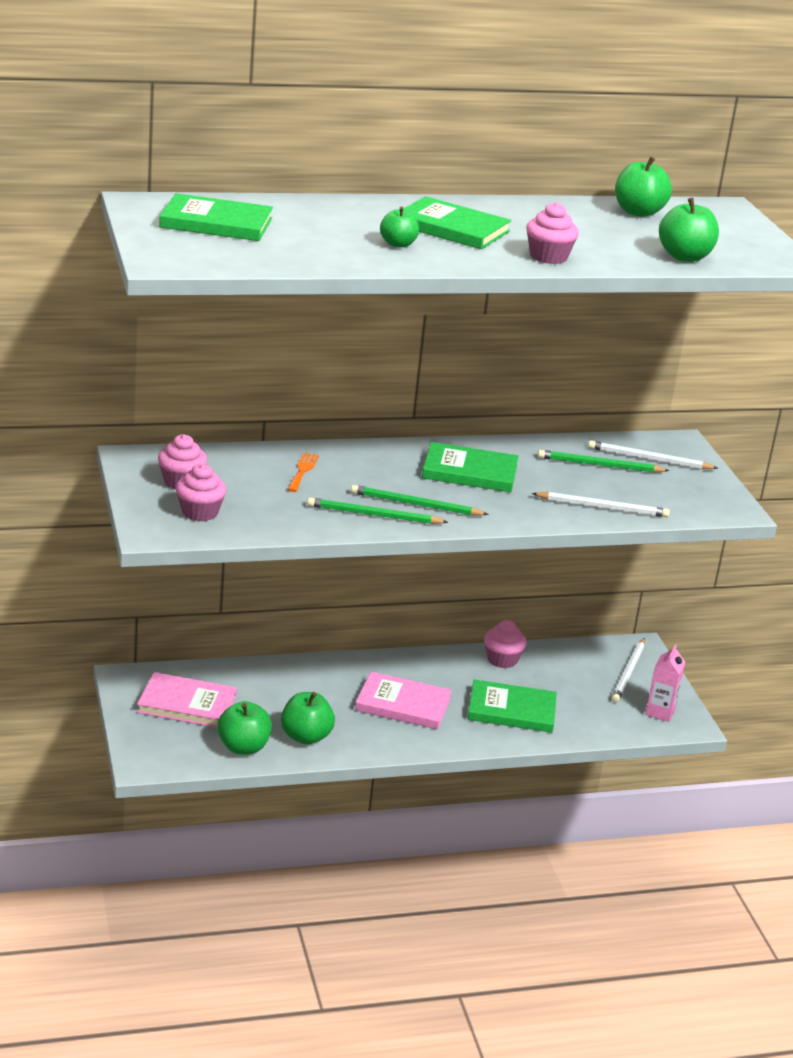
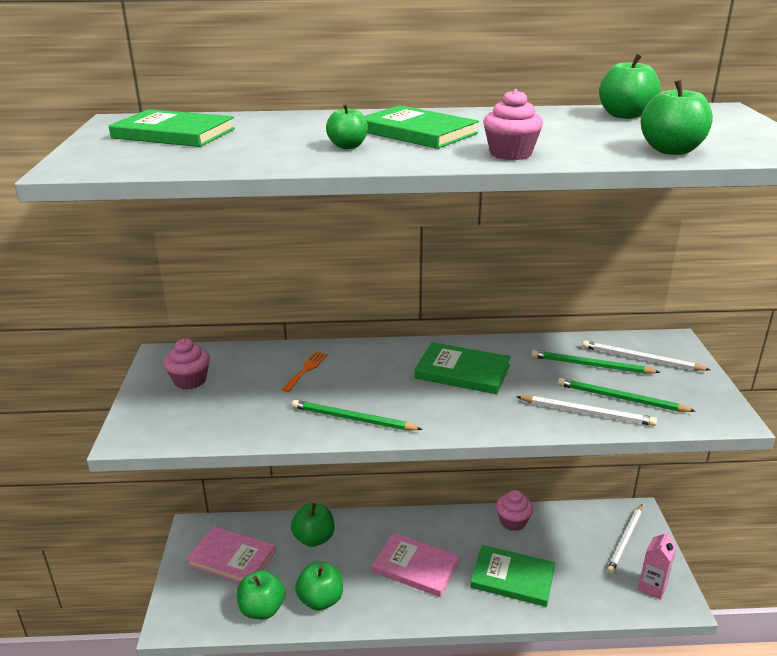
camera: 15 degrees right, 0 degrees up
pink cupcake [176,464,227,521] -> none
green pencil [351,485,489,516] -> green pencil moved to [558,378,696,412]
none -> green apple [291,503,335,547]

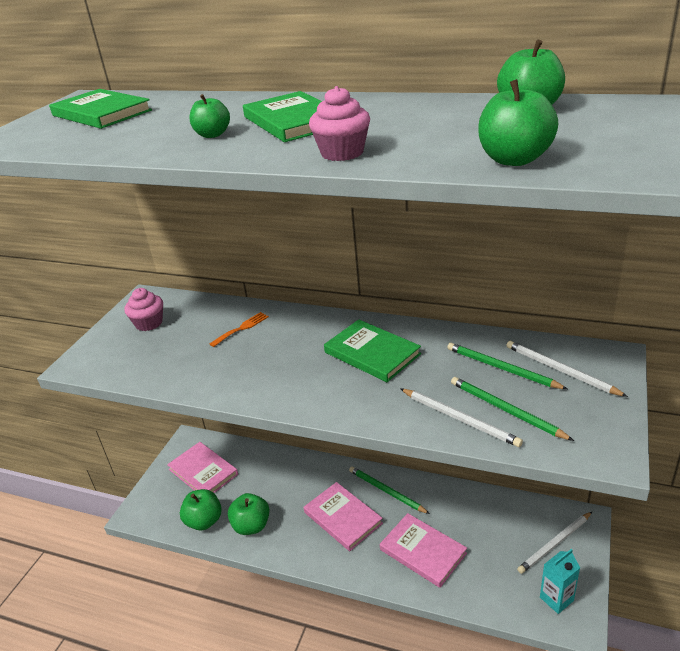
camera: 25 degrees right, 5 degrees up
green apple [291,503,335,547] -> none
green pencil [292,400,423,430] -> green pencil moved to [349,466,430,514]
green book [470,545,555,607] -> pink book [380,513,467,588]
pink cupcake [496,490,533,531] -> none
pink carton [638,530,677,600] -> turquoise carton [540,549,580,614]

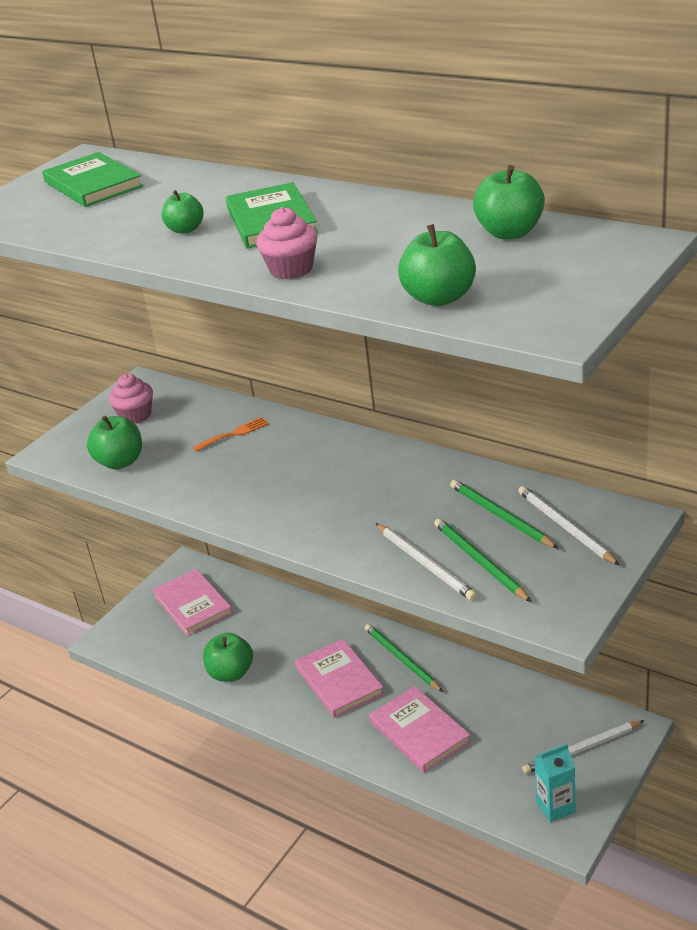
camera: 15 degrees right, 0 degrees up
green apple [180,489,222,530] -> green apple moved to [87,416,142,470]
green book [324,319,421,382] -> none

